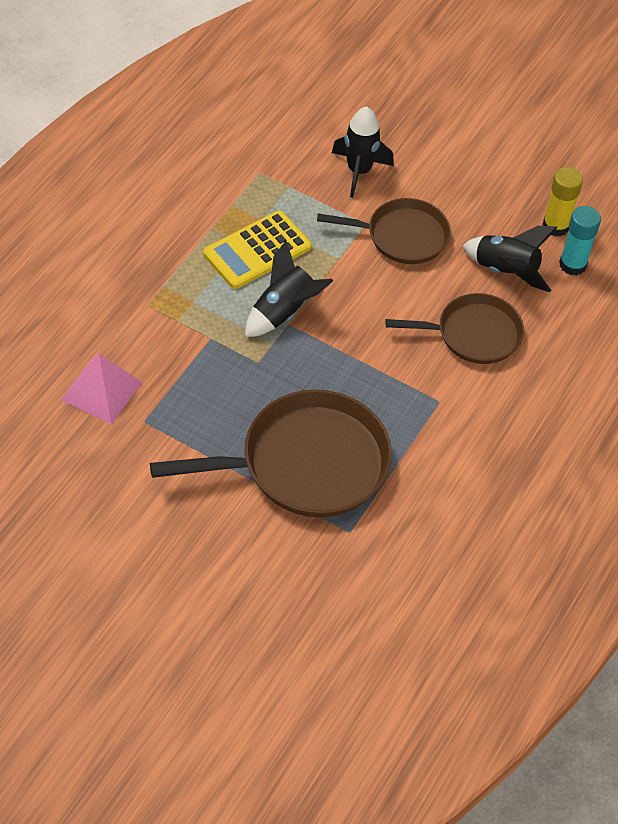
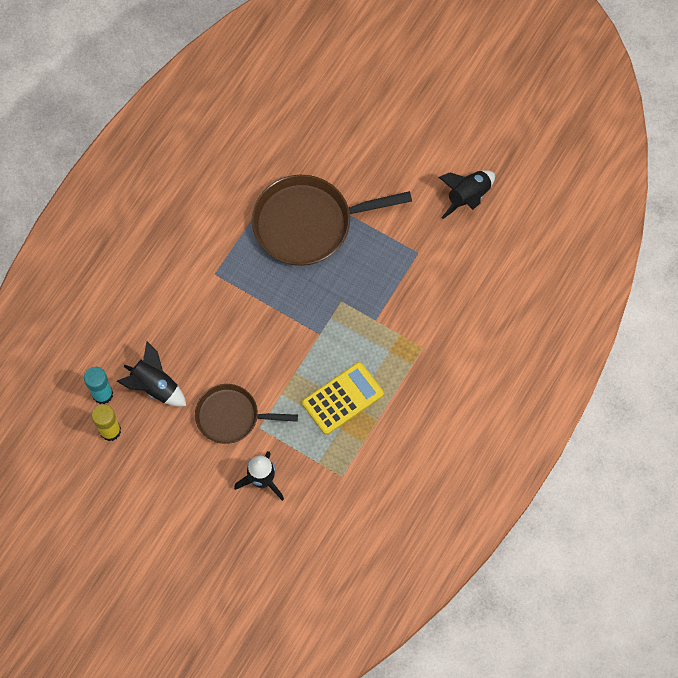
camera: 175 degrees left, 15 degrees up
pink pyramid [61,354,143,425] -> none
black rocket [245,240,333,337] -> black rocket moved to [439,170,495,219]
brown pan [385,293,524,364] -> none

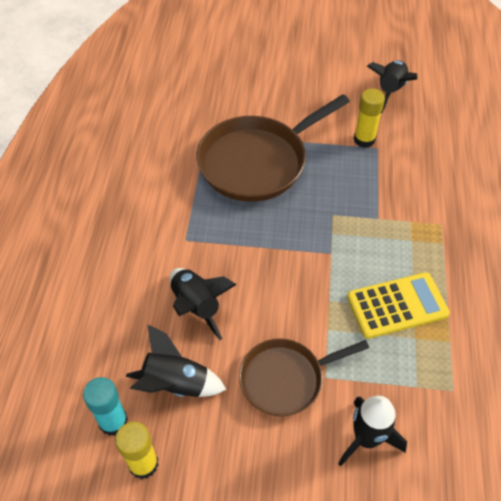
camera: 25 degrees left, 15 degrees down
yellow calculator [302,362,384,435] -> yellow calculator turned 45 degrees clockwise [347,272,450,339]
none -> black rocket [170,268,237,340]
none -> yellow glue stick [354,89,385,148]

